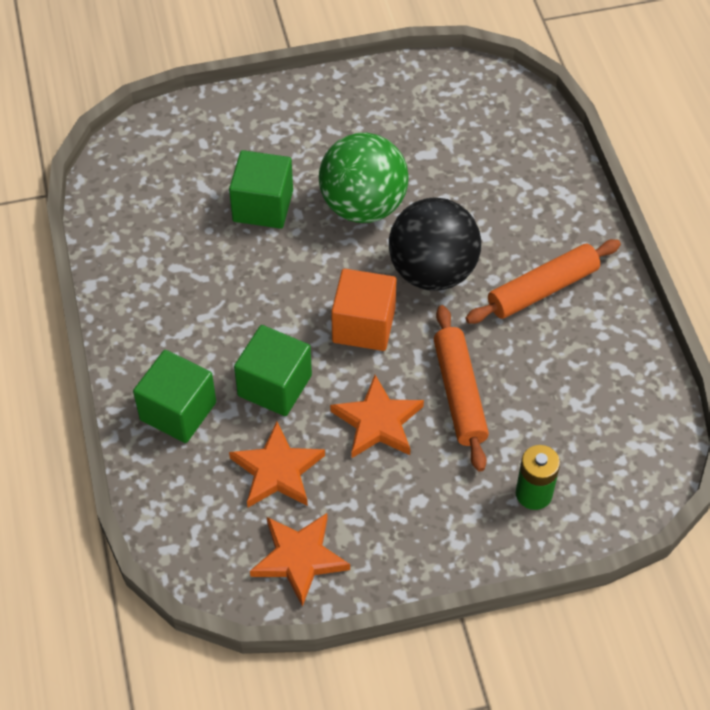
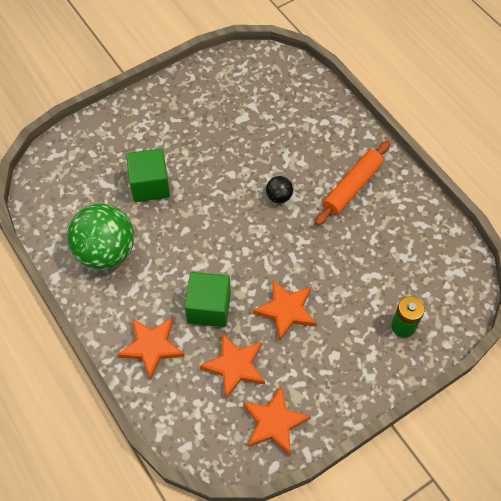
camera: 20 degrees left, 5 degrees up
green cube [133,350,216,443] -> orange star [117,318,185,380]
green ball [319,133,409,223] -> green ball moved to [67,204,134,269]
orange cube [331,269,397,351] -> none
black ball [389,198,481,291] -> black ball [266,176,293,203], size x0.44
orange rolling pin [434,305,489,472] -> none

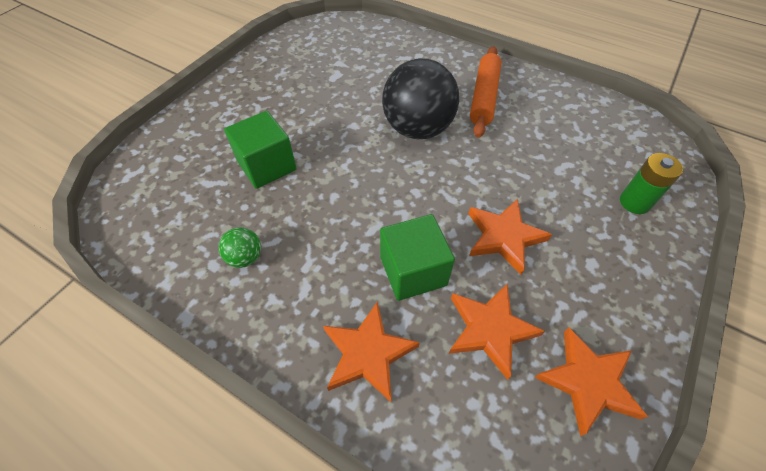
camera: 25 degrees left, 5 degrees down
green ball [67,204,134,269] -> green ball [219,227,261,268], size x0.44
black ball [266,176,293,203] -> black ball [382,59,459,139], size x2.27

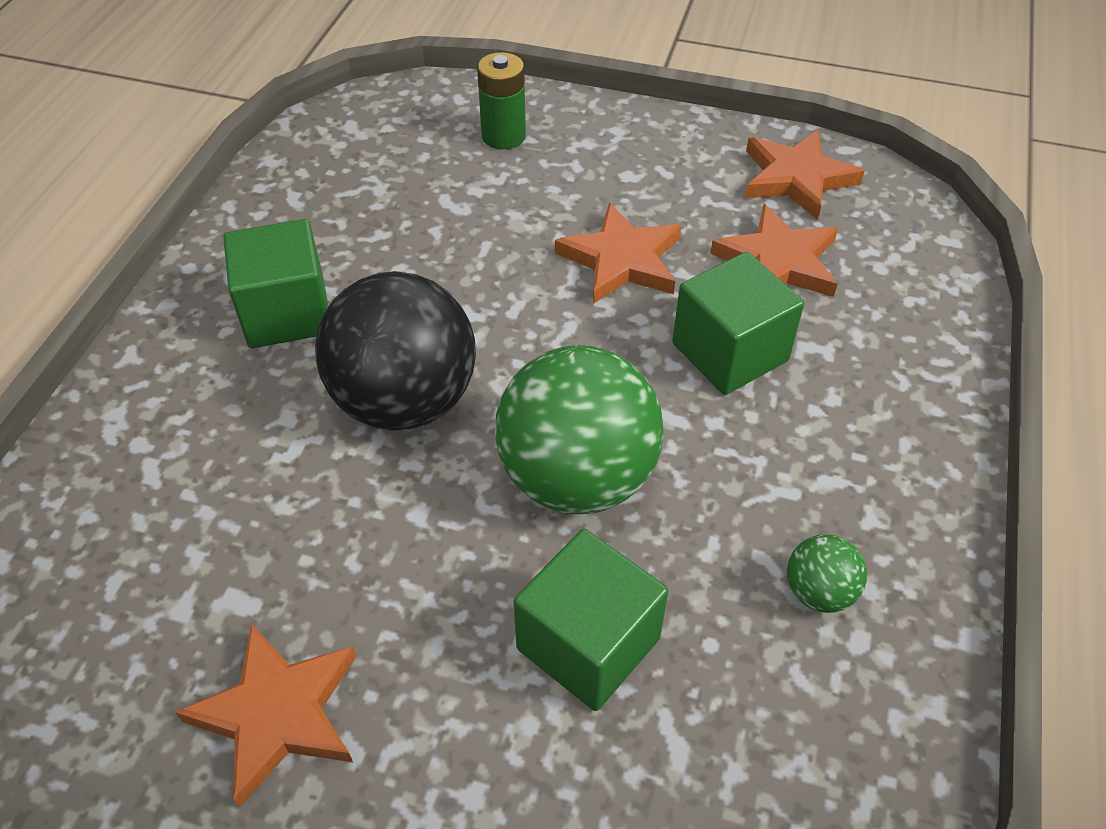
camera: 105 degrees left, 5 degrees down
orange star [323,302,420,402] -> orange star moved to [175,624,357,808]
orange rolling pin [470,46,502,138] -> green cube [223,219,329,348]
none -> green ball [495,345,664,514]

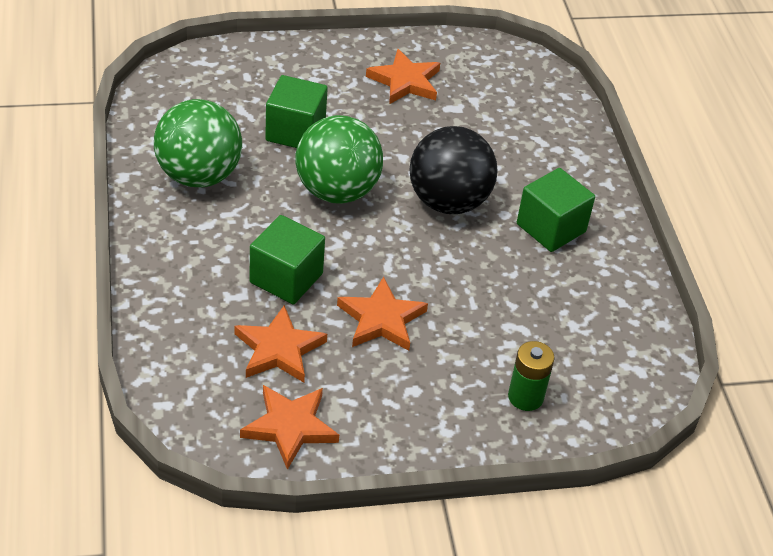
camera: 150 degrees right, 5 degrees down
green ball [787,534,867,613] -> green ball [154,99,242,187], size x2.27

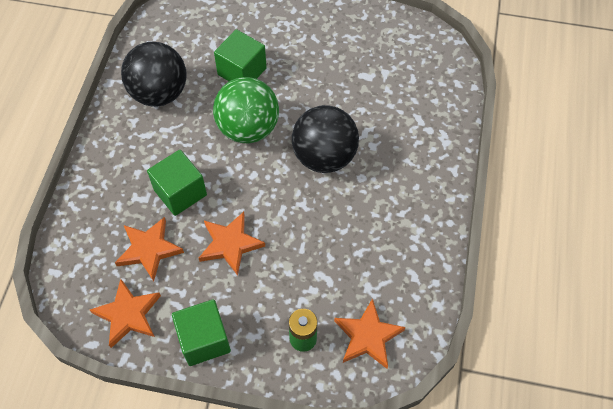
camera: 25 degrees right, 15 degrees up
green ball [154,99,242,187] -> black ball [121,42,187,107]
orange star [366,49,440,104] -> orange star moved to [334,298,406,369]
green cube [517,168,595,252] -> green cube moved to [172,299,231,366]

